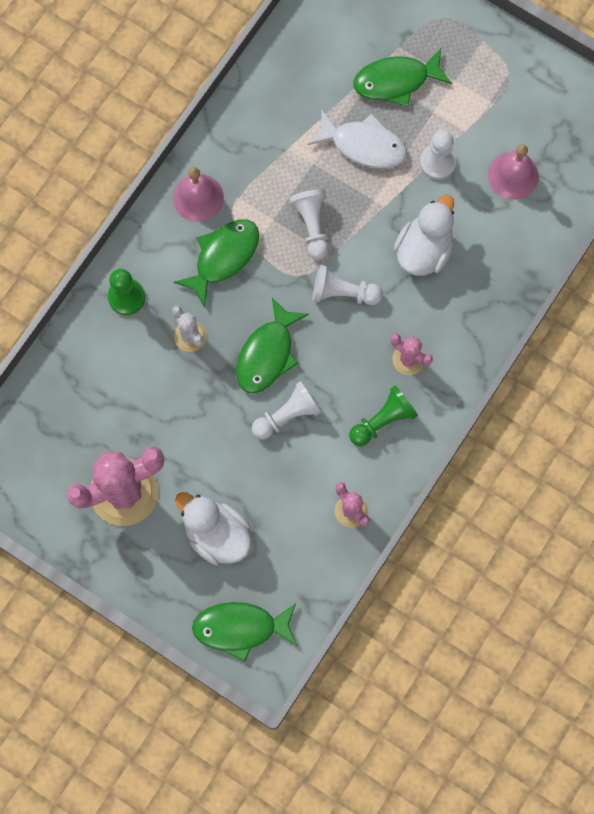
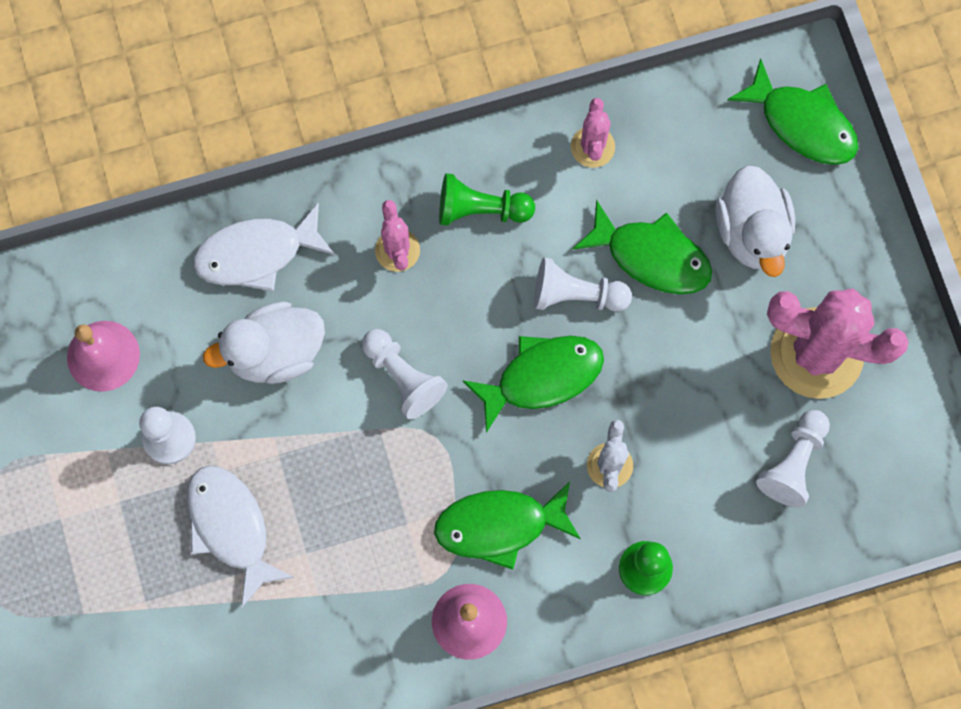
camera: 140 degrees left, 0 degrees up
white pawn [289,189,329,260] -> white pawn moved to [756,410,830,508]
green fish [353,48,452,107] -> green fish moved to [572,200,712,294]
none -> white fish [193,202,335,292]

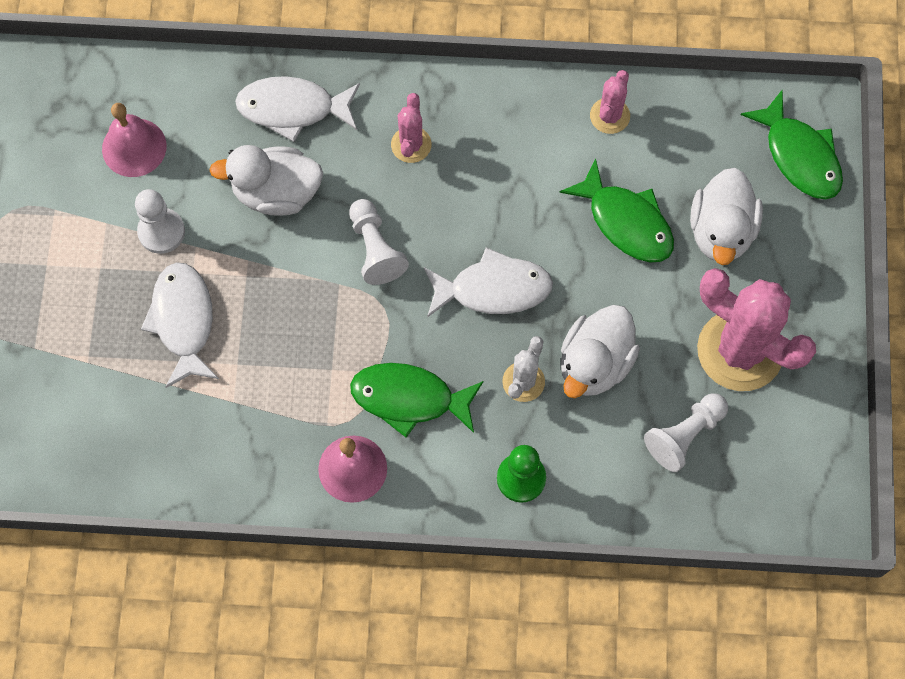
camera: 20 degrees right, 5 degrees down
green pawn [439,173,535,226] -> none
green fish [462,336,604,433] -> white fish [424,247,553,317]
white pawn [534,257,632,312] -> none
none -> white duck [561,305,640,398]

